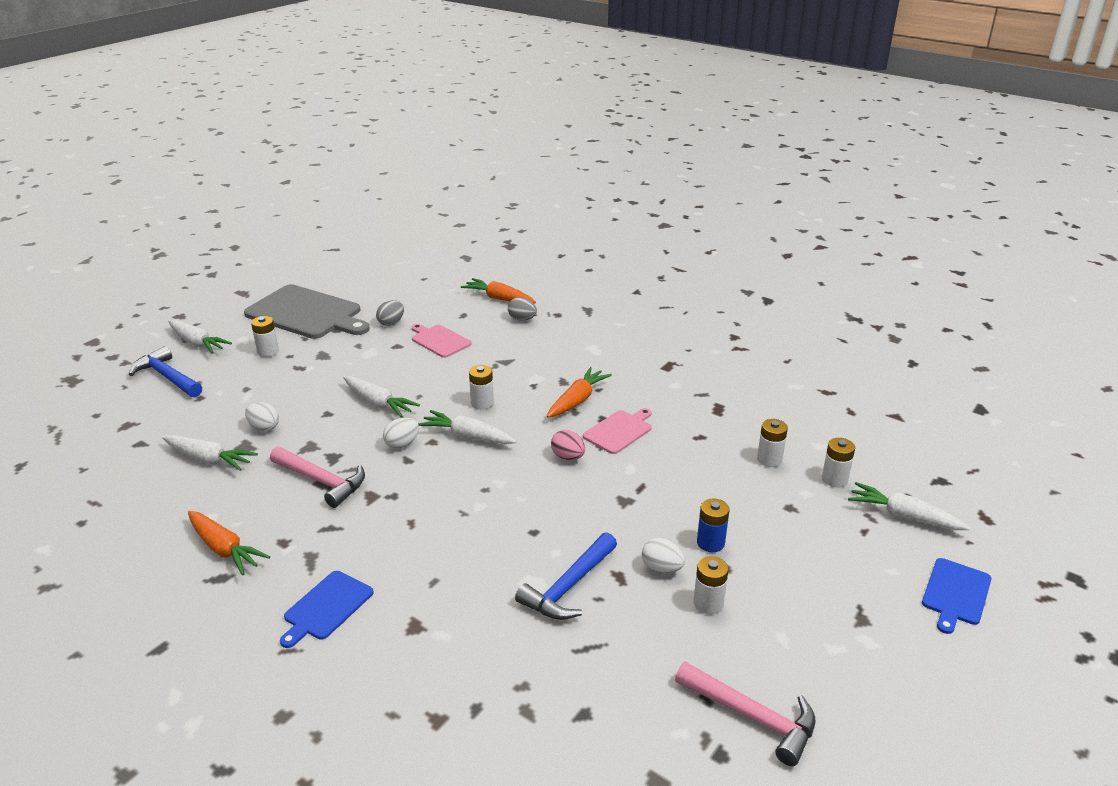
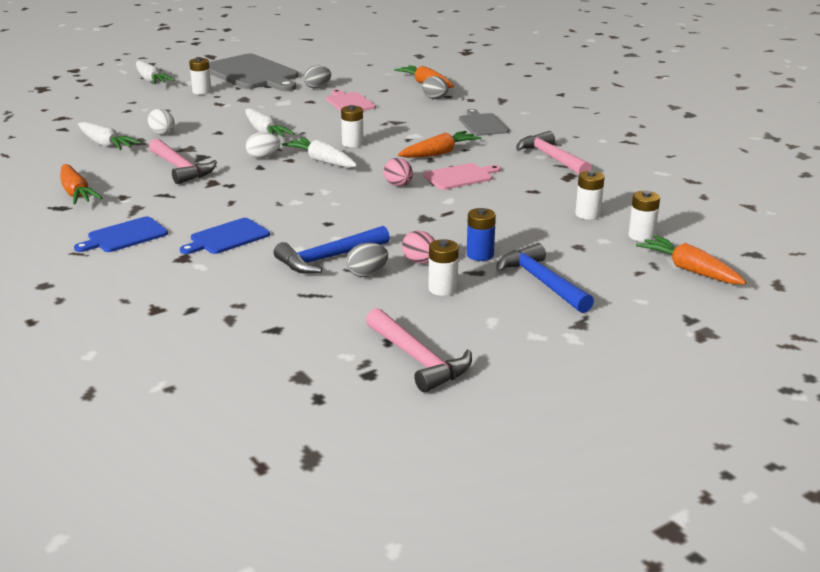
camera: 20 degrees right, 5 degrees down
blue hammer [129,346,202,397] -> blue hammer moved to [496,243,594,313]
white egg [642,538,685,573] -> pink egg [402,231,435,264]
white carrot [848,482,970,530] -> orange carrot [636,235,746,284]
blue cutting board [922,558,991,634] -> blue cutting board moved to [180,218,270,254]
none -> grey egg [346,243,388,277]
none -> grey cutting board [459,109,509,136]
none -> pink hammer [516,131,592,174]

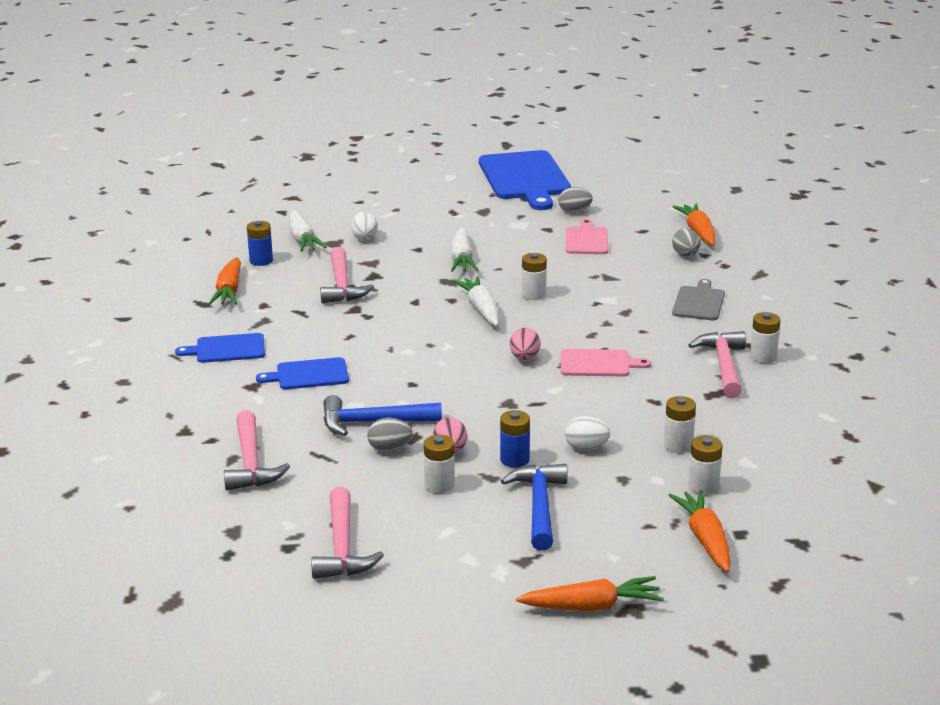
camera: 30 degrees right, 0 degrees up
white carrot [136,60,175,84] -> none
white battery [189,57,212,95] -> white battery moved to [750,312,780,363]
grey cutting board [209,54,299,91] -> blue cutting board [479,150,571,210]
white egg [246,132,281,159] -> white egg moved to [565,416,610,450]
orange carrot [398,131,481,158] -> orange carrot moved to [516,576,664,611]
none -> pink hammer [224,410,290,490]
none -> blue battery [247,221,273,266]

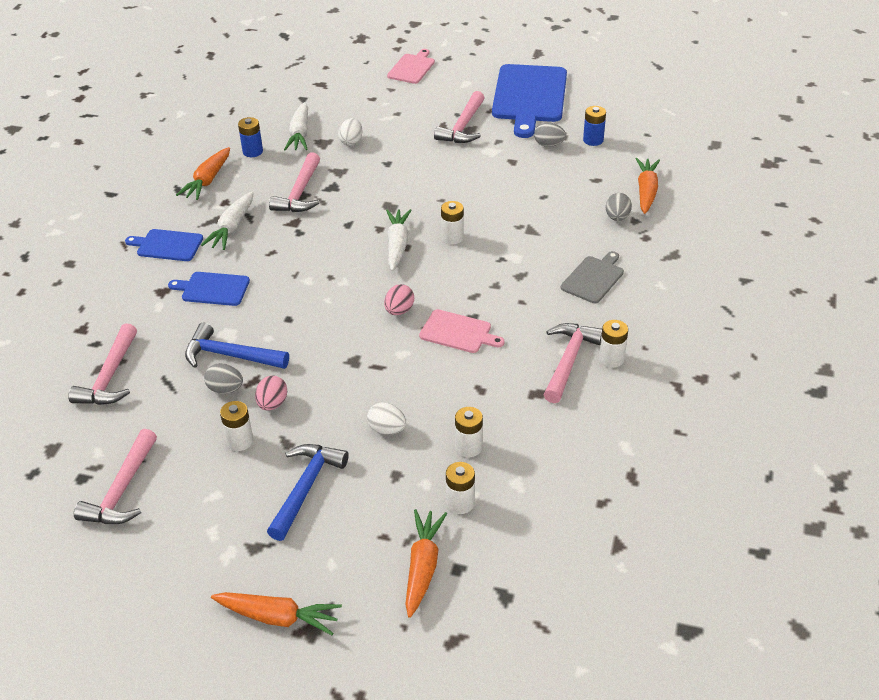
camera: 20 degrees right, 15 degrees up
white carrot [451,228,478,272] -> white carrot moved to [201,191,254,250]
blue battery [500,410,530,467] -> blue battery moved to [583,106,606,146]
pink cutting board [566,219,608,254] -> pink cutting board moved to [387,49,435,84]
none -> pink hammer [434,91,485,143]

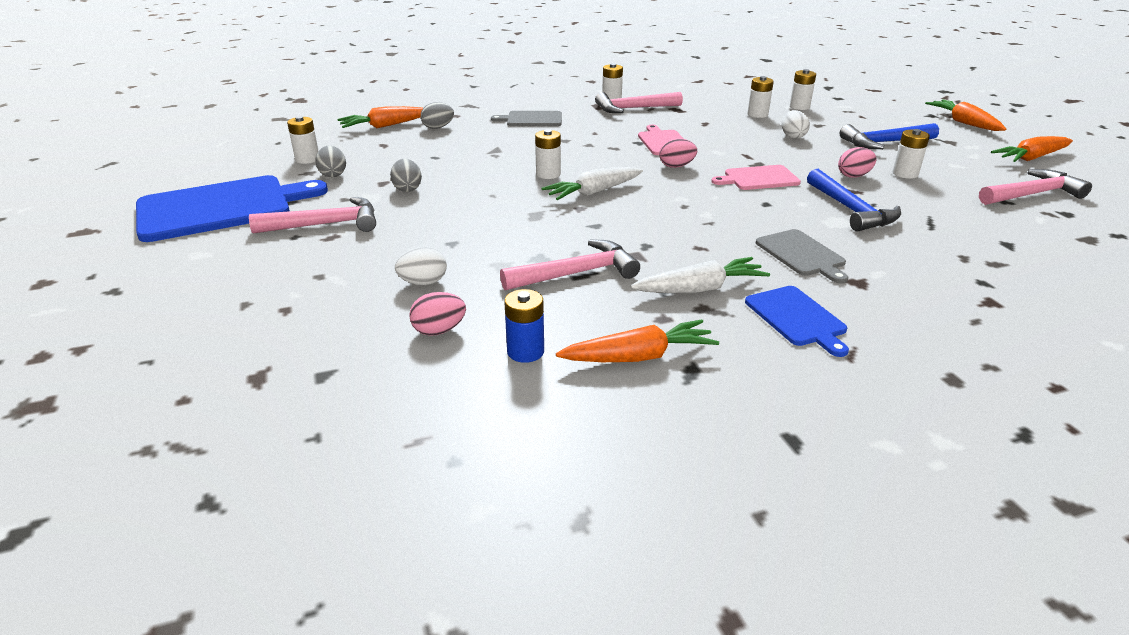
camera: 125 degrees left, 10 degrees down
pink hammer [68,323,137,405] -> none
blue cutting board [168,272,250,306] -> grey cutting board [756,229,848,284]
grey egg [204,363,243,394] -> grey egg moved to [390,159,422,192]
white carrot [284,102,308,150] -> pink egg [409,292,466,336]
pink cutting board [387,49,435,84] -> pink cutting board moved to [711,165,801,190]
orange carrot [405,509,447,618] -> orange carrot moved to [991,136,1073,162]
blue battery [583,106,606,146] -> white battery [287,116,319,164]

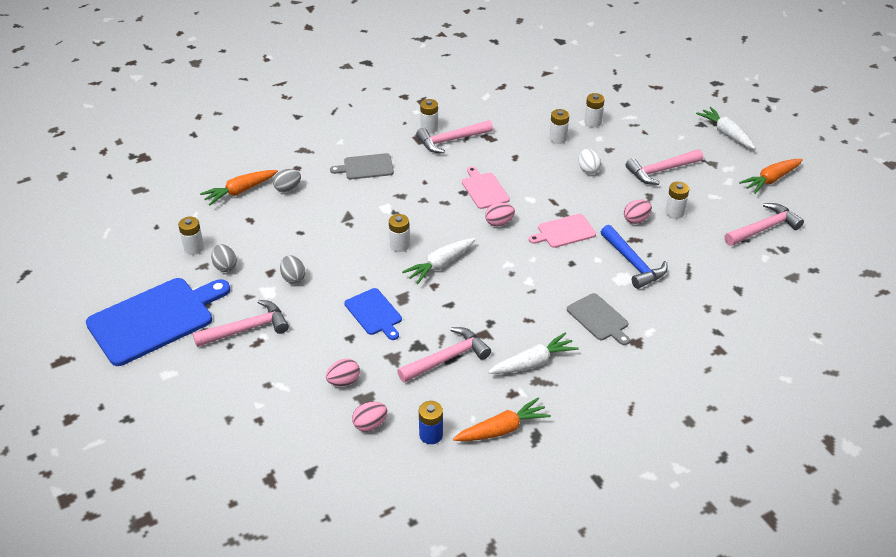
camera: 10 degrees left, 10 degrees up
white egg [395,247,447,285] -> pink egg [326,359,360,386]
blue cutting board [745,286,849,357] -> blue cutting board moved to [344,288,402,340]
blue hammer [840,123,939,149] -> pink hammer [625,149,703,185]
orange carrot [925,100,1006,131] -> white carrot [696,107,755,149]

